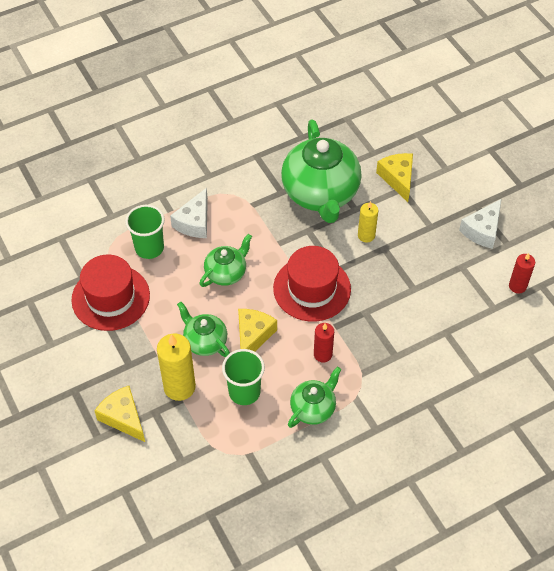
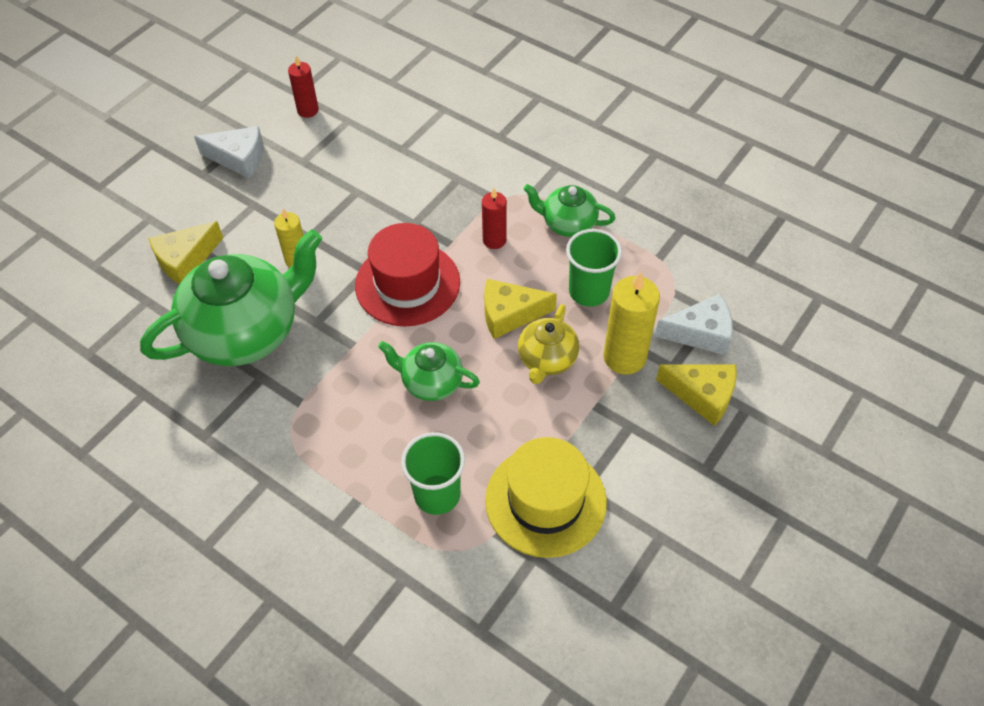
camera: 115 degrees left, 0 degrees up
red hat [71,255,150,331] -> yellow hat [485,437,607,558]
yellow cheese [94,386,145,442] -> yellow cheese turned 90 degrees counterclockwise [656,365,737,426]
white cheese [170,188,208,238] -> white cheese moved to [655,294,733,355]
green teapot [177,302,230,357] -> yellow teapot [518,304,579,384]

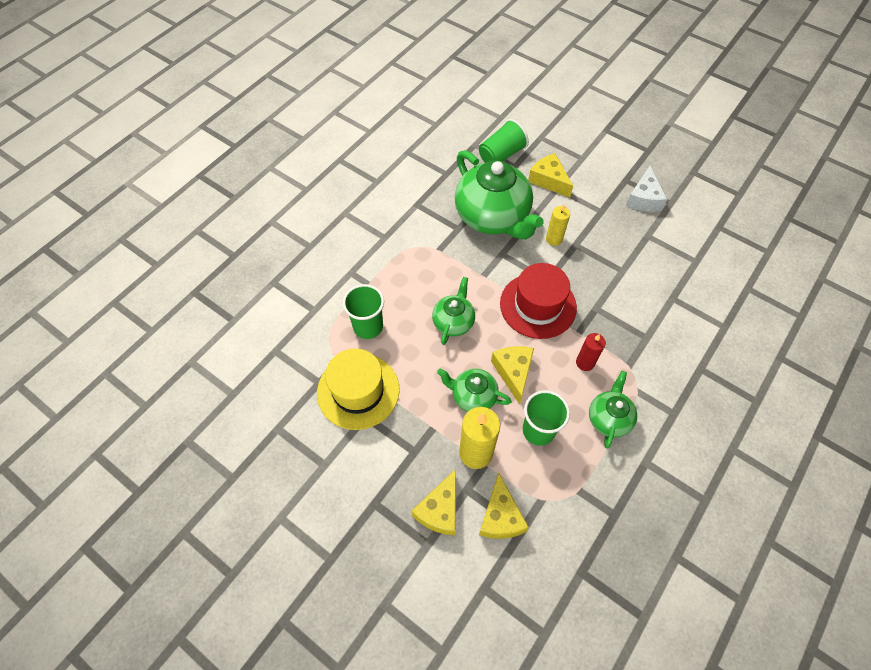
camera: 90 degrees right, 5 degrees up
red candle [288,56,319,118] -> none
yellow teapot [518,304,579,384] -> green teapot [437,369,512,412]
white cheese [655,294,733,355] -> yellow cheese [479,472,529,539]
none -> green cup [479,119,529,163]

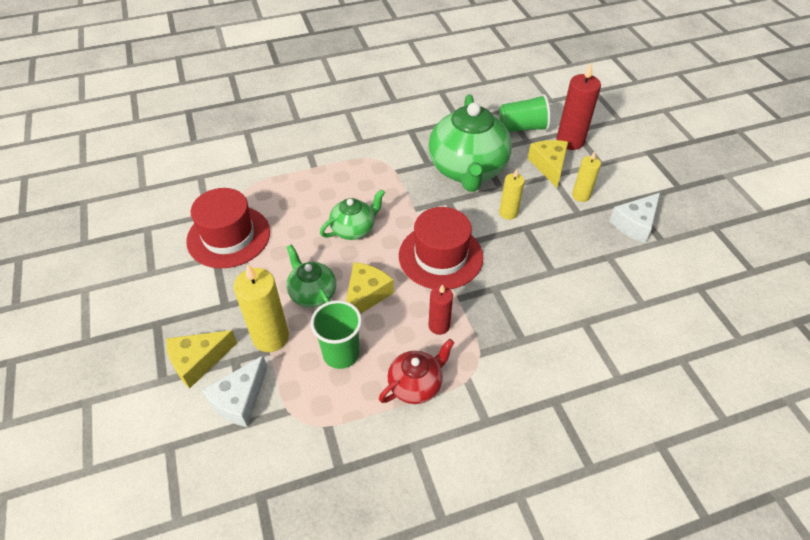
camera: 35 degrees right, 10 degrees down
yellow hat [317,349,400,430] -> red hat [186,188,270,268]
green cup [343,284,384,339] -> none
yellow cheese [479,472,529,539] -> white cheese [202,356,268,427]
green teapot [589,371,637,449] -> red teapot [379,339,454,404]
none -> red candle [556,63,601,150]
none -> yellow candle [572,151,601,202]

